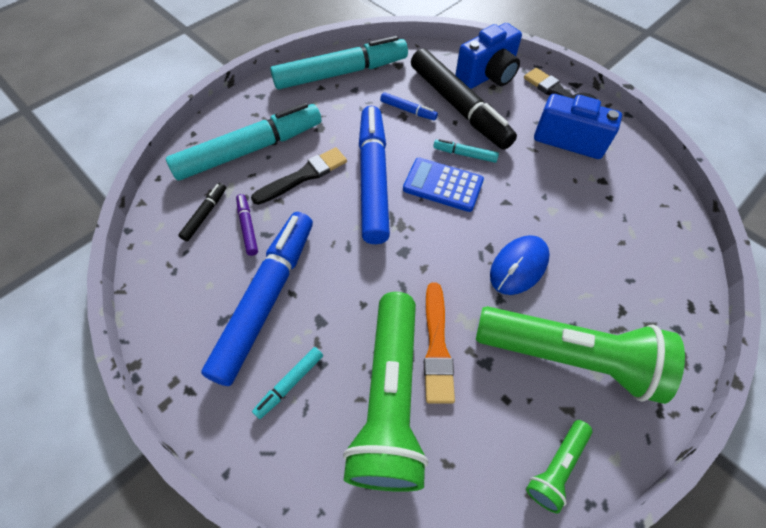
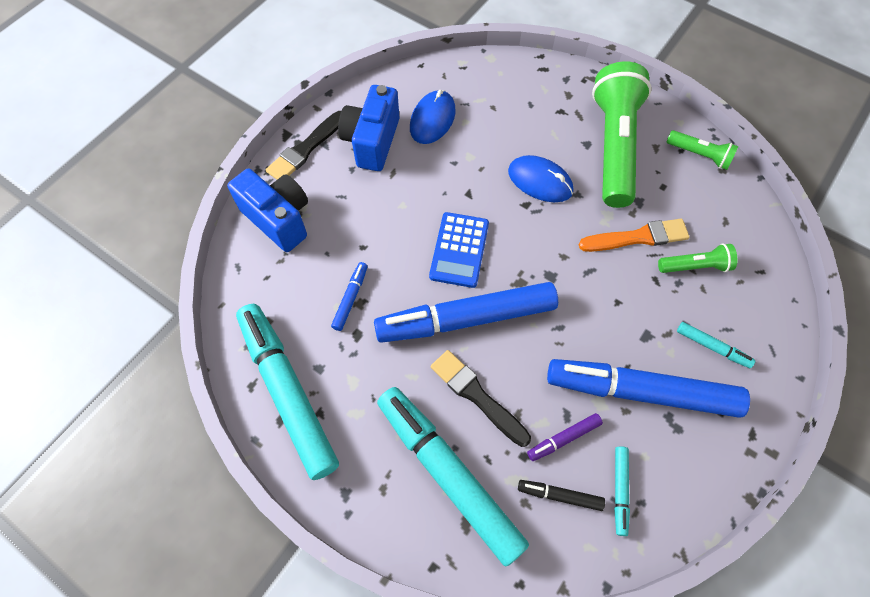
camera: 100 degrees left, 5 degrees up
green flashlight [343,292,428,492] -> green flashlight [658,244,738,273], size x0.46
black marker [411,48,517,150] -> none
turquoise marker [433,139,499,163] -> turquoise marker moved to [614,446,630,536]
none -> blue mouse [410,90,456,144]

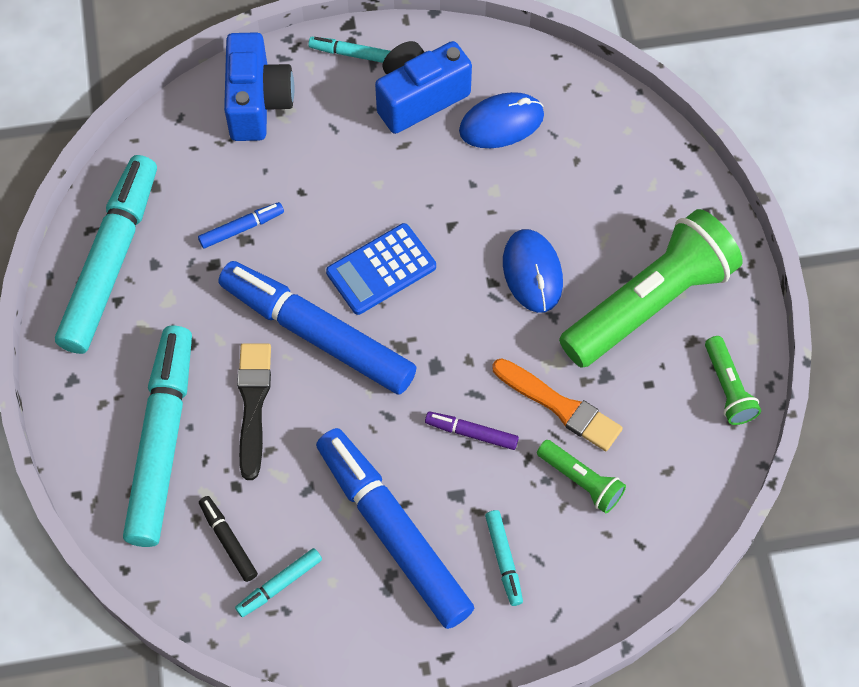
camera: 45 degrees right, 0 degrees up
black brush [266,111,341,180] -> turquoise marker [308,37,390,63]
purple marker [527,413,603,461] -> purple marker moved to [425,411,519,450]

